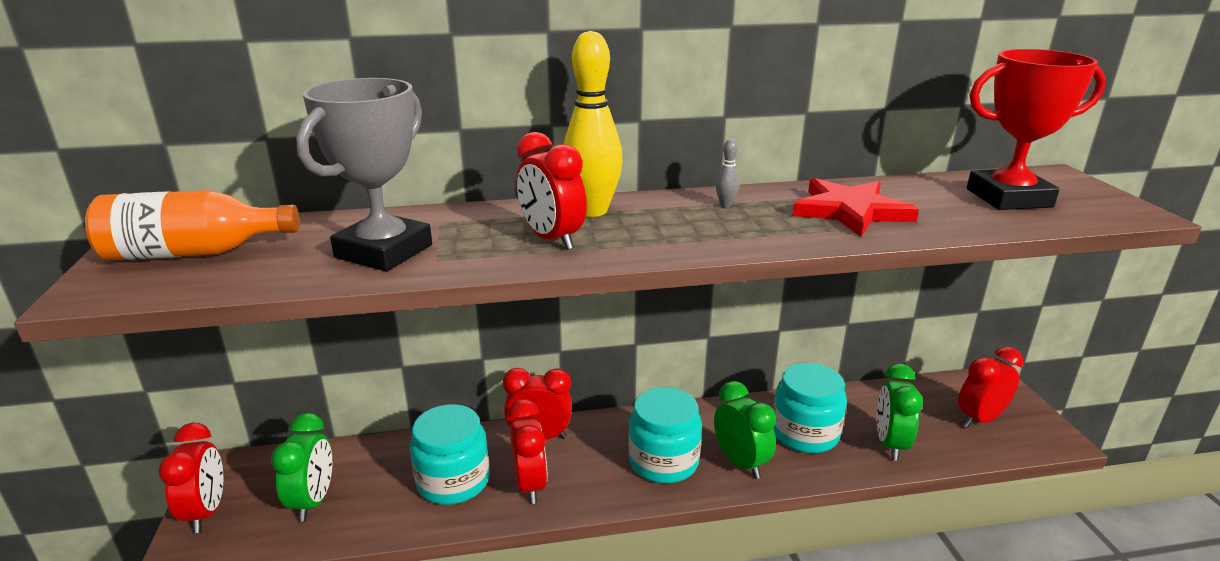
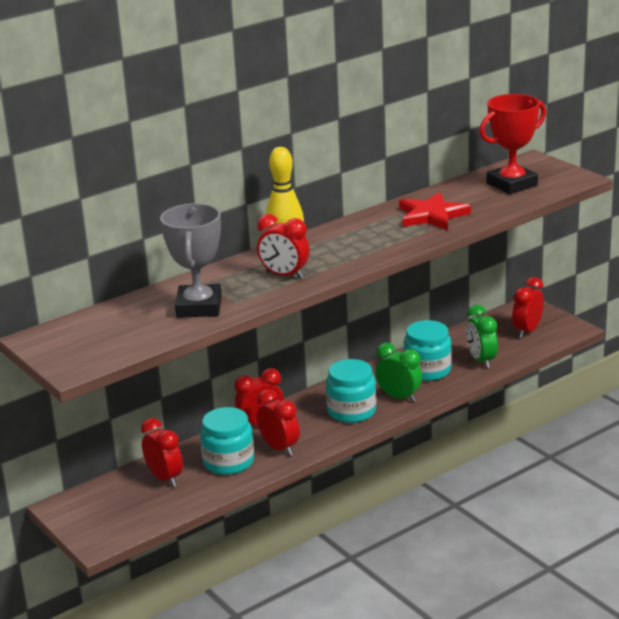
camera: 25 degrees left, 0 degrees up
orange bottle [85,190,300,260] -> none
red clock [158,423,223,533] -> red clock moved to [141,418,183,487]
green clock [271,413,332,522] -> none
grey bowling pin [716,139,739,208] -> none

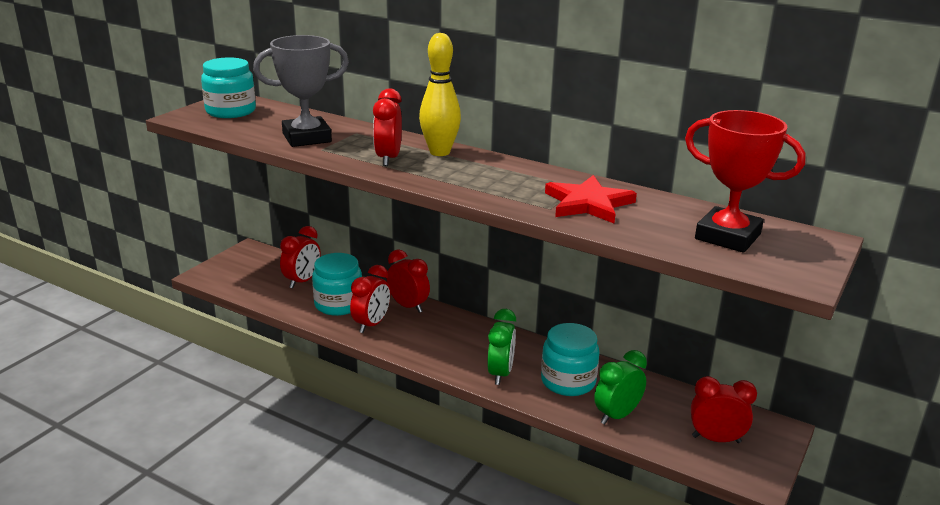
camera: 65 degrees right, 0 degrees up
turquoise jar [326,359,377,423] -> turquoise jar moved to [201,57,256,118]

